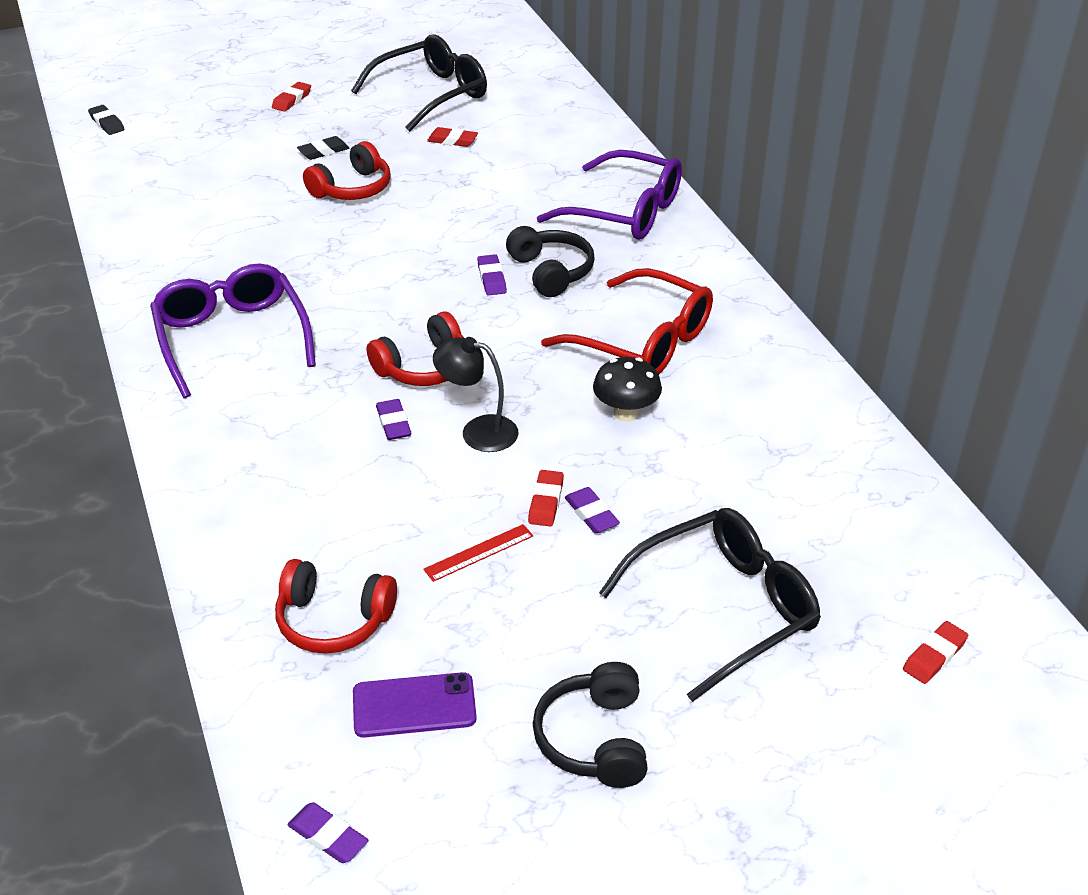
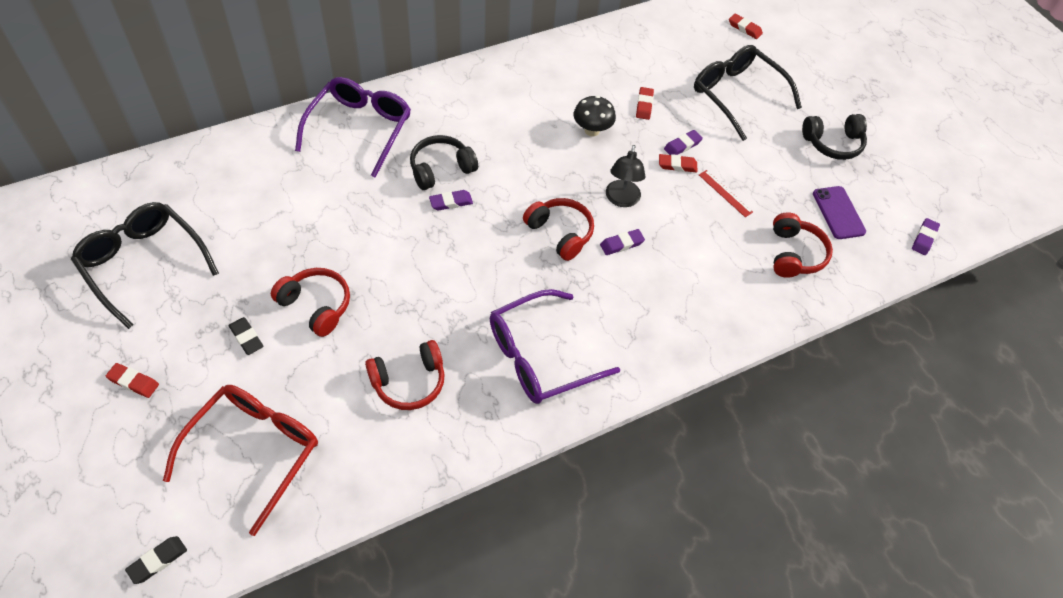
camera: 100 degrees left, 15 degrees up
red eraser [427,127,478,147] -> red eraser moved to [636,87,654,120]
red glasses [541,268,713,374] -> red glasses moved to [163,385,318,536]
none -> red headphones [365,340,445,410]

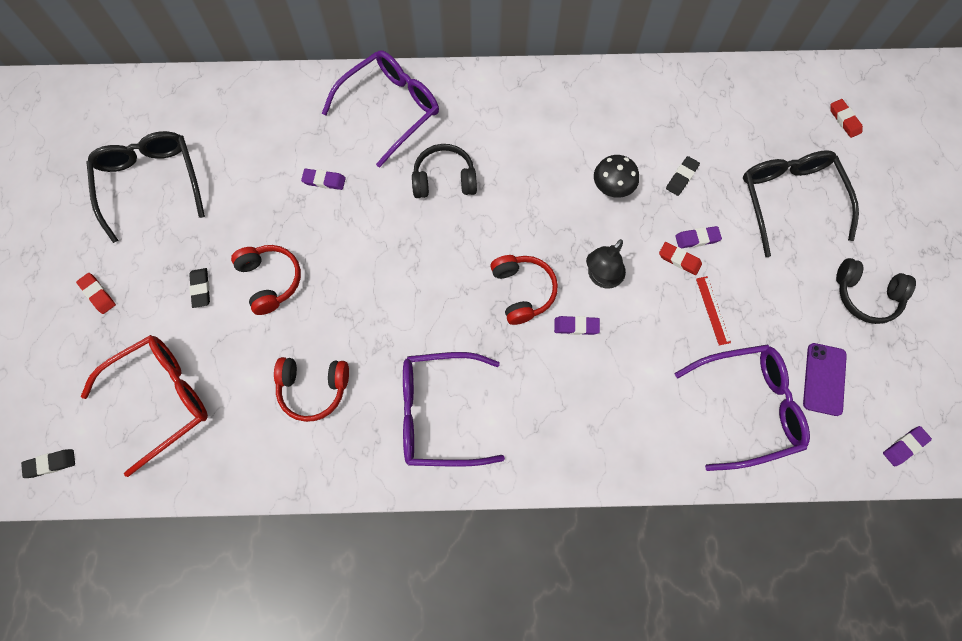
camera: 30 degrees right, 15 degrees up
purple eraser [429,190,473,210] -> purple eraser moved to [301,169,346,190]
red eraser [636,87,654,120] -> black eraser [666,156,700,196]
red headphones [773,212,833,278] -> purple glasses [675,345,810,471]

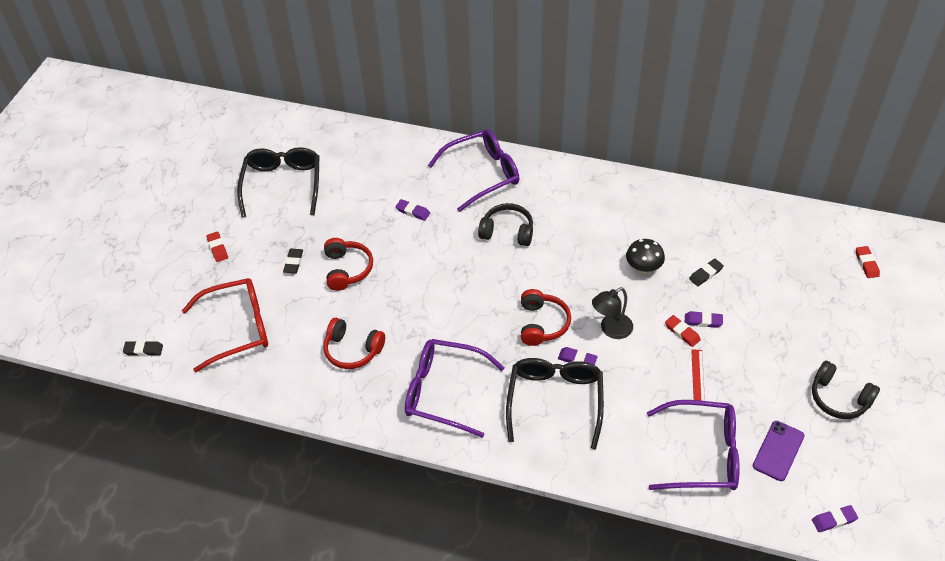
camera: 20 degrees right, 20 degrees down
black glasses [743,150,859,257] -> black glasses moved to [506,358,604,449]

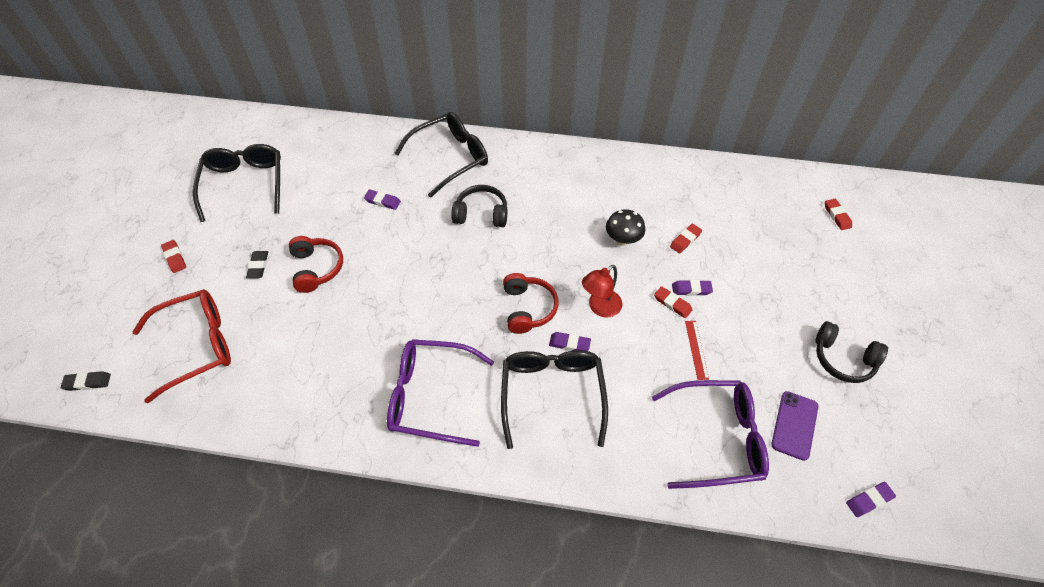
camera: 10 degrees left, 5 degrees up
red headphones [323,318,385,369] -> none
purple glasses [428,129,519,212] -> black glasses [394,112,488,198]
black lamp [592,287,633,339] -> red lamp [582,265,623,318]
black eraser [689,258,724,286] -> red eraser [670,224,702,254]

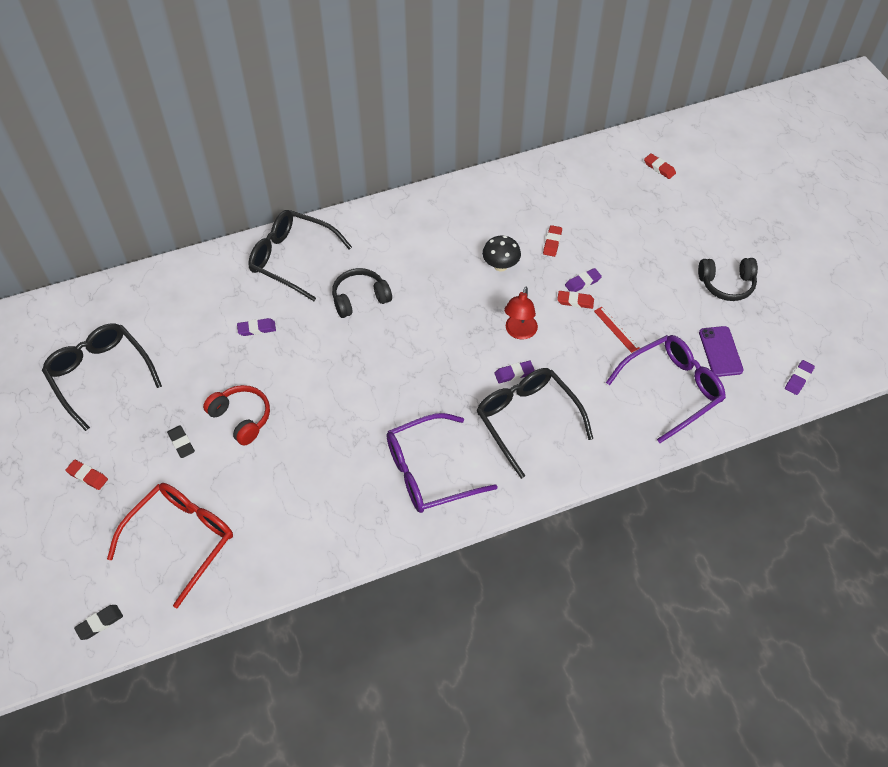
camera: 30 degrees left, 0 degrees up
black glasses [394,112,488,198] -> black glasses turned 90 degrees counterclockwise [248,210,352,301]
red headphones [503,273,558,334] -> none

